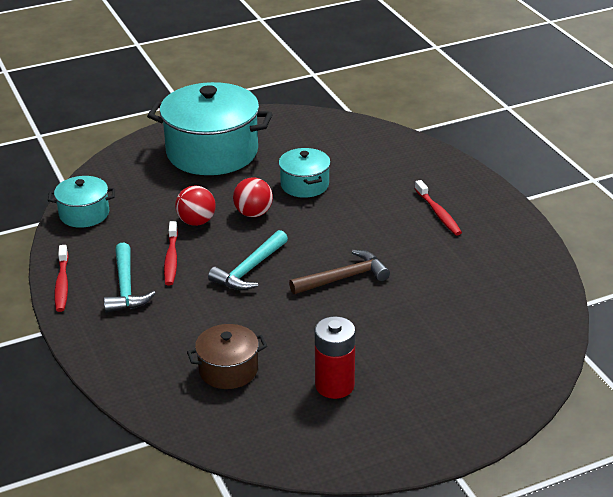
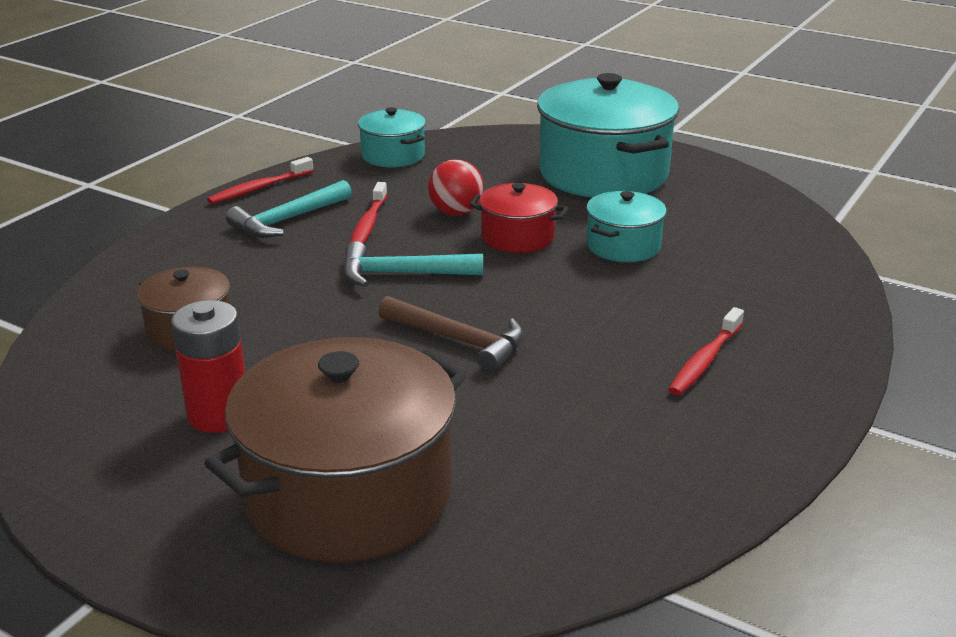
camera: 55 degrees right, 5 degrees down
red toothbrush [164,221,178,285] -> red toothbrush turned 45 degrees counterclockwise [350,182,387,244]
red ball [233,177,273,217] -> red pot [469,183,568,253]
none -> brown pot [204,337,466,563]

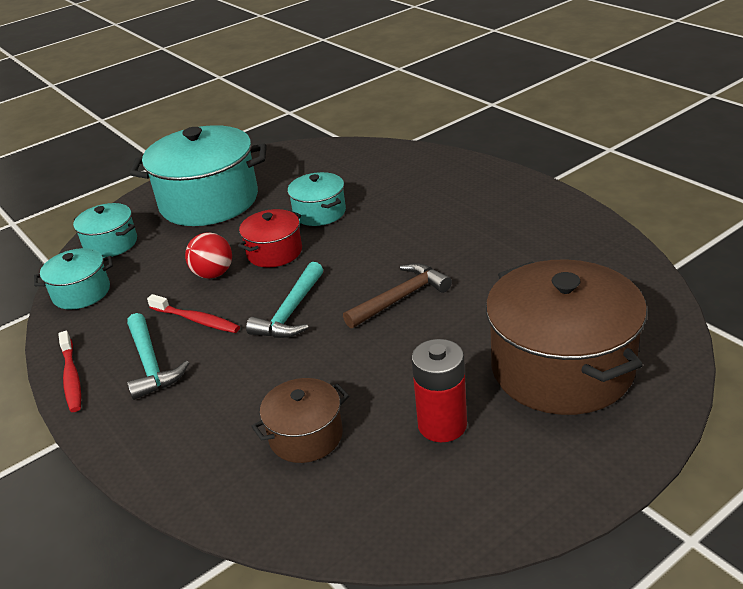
camera: 65 degrees left, 5 degrees up
red toothbrush [668,307,744,395] -> none
none -> turquoise pot [73,203,137,258]

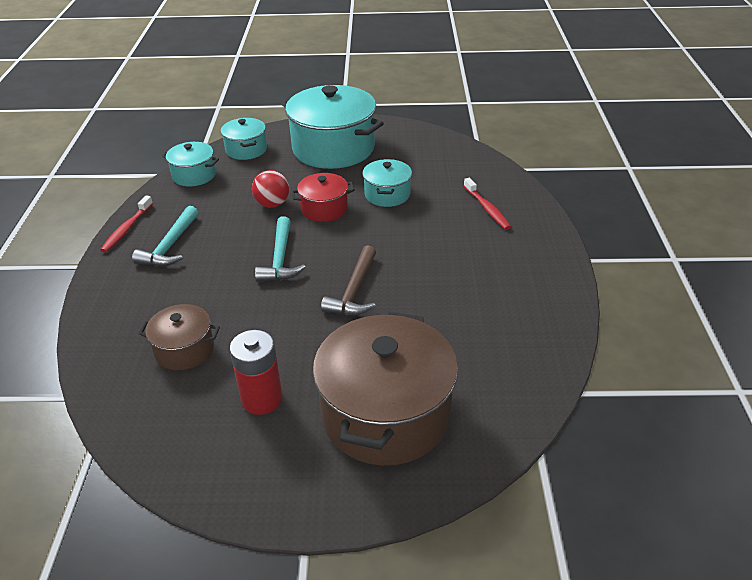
camera: 35 degrees right, 5 degrees up
red toothbrush [147,294,240,333] -> red toothbrush moved to [464,178,511,230]
turquoise hammer [246,262,323,338] -> turquoise hammer turned 60 degrees counterclockwise [255,216,306,282]
brown hammer [343,263,452,328] -> brown hammer turned 105 degrees clockwise [321,245,376,315]

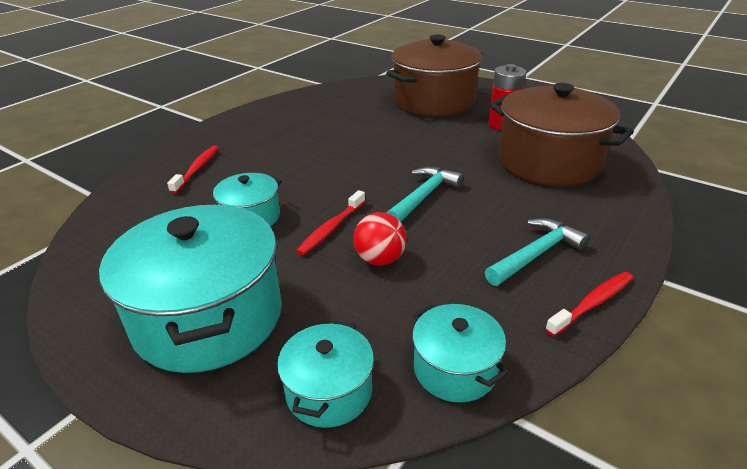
camera: 145 degrees left, 5 degrees down
brown pot [138,304,220,370] -> brown pot [489,83,634,186], size x1.98
red pot [291,173,355,222] -> red toothbrush [296,190,365,255]
brown hammer [321,245,376,315] -> none

